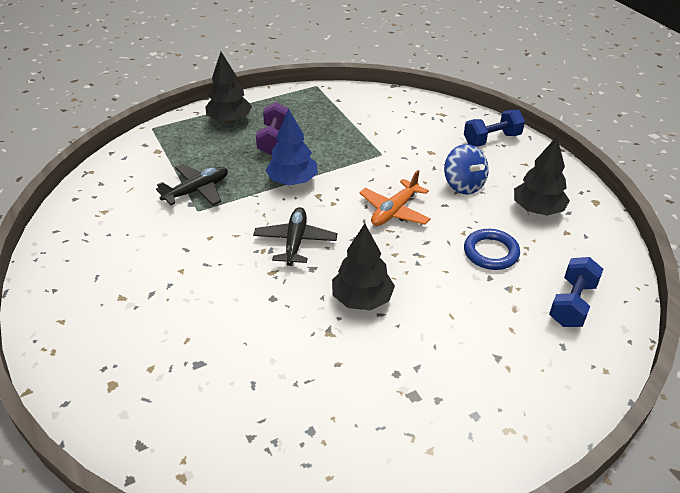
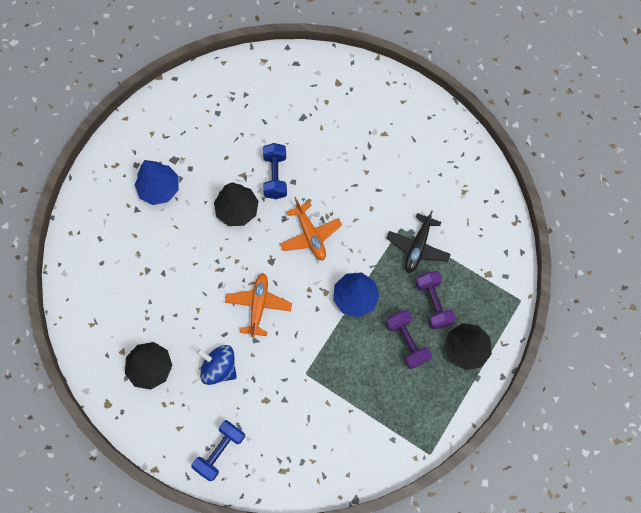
camera: 150 degrees right, 30 degrees up
black plane [253,207,337,266] -> orange plane [280,200,342,261]
blue ring [464,229,520,270] -> none
blue dumbbell [549,257,603,327] -> blue dumbbell moved to [263,143,287,199]
none -> blue tree [135,160,179,205]
none -> purple dumbbell [415,271,456,330]

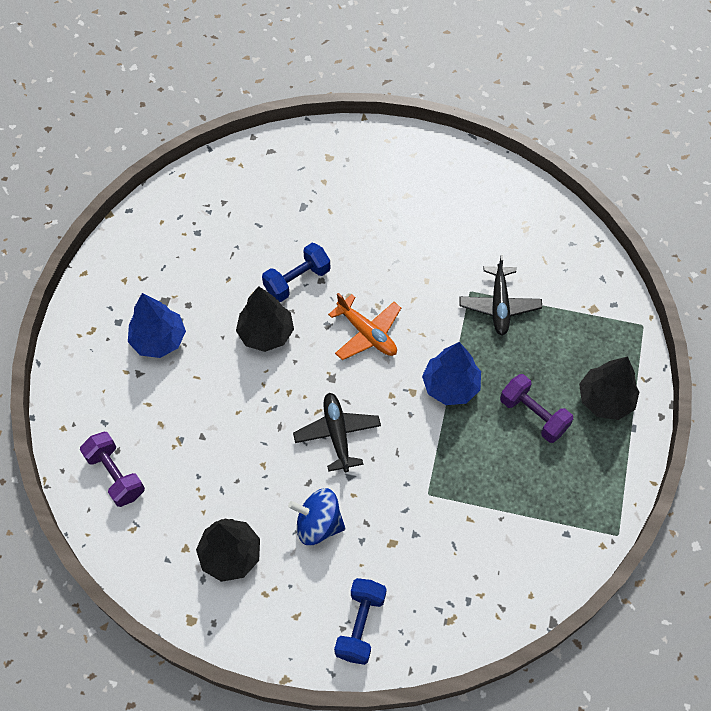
camera: 20 degrees left, 10 degrees down
orange plane [225,273,292,338] -> black plane [293,393,381,472]
blue dumbbell [263,143,287,199] -> blue dumbbell turned 75 degrees clockwise [262,243,330,302]
purple dumbbell [415,271,456,330] -> purple dumbbell moved to [80,432,145,507]

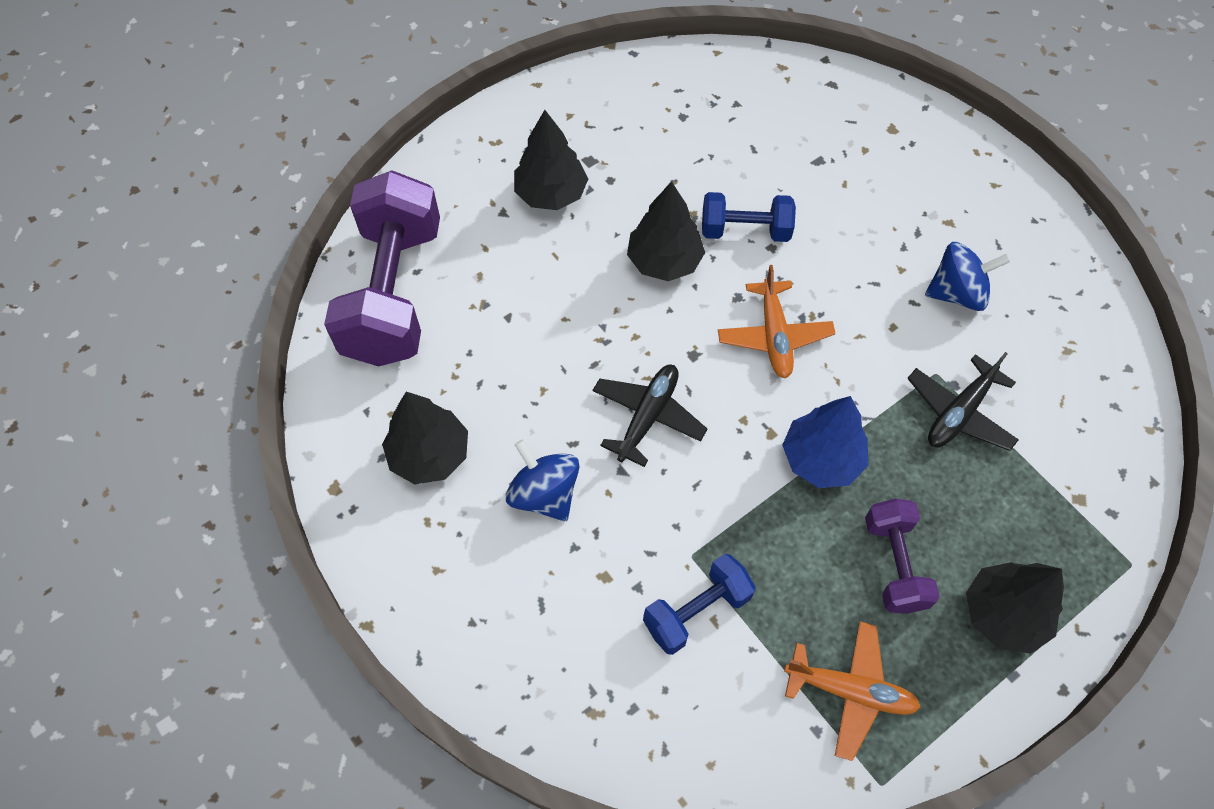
camera: 40 degrees right, 0 degrees up
purple dumbbell [80,432,145,507] -> purple dumbbell [324,170,440,366], size x1.94
blue tree [128,293,186,358] -> black tree [514,110,588,210]
blue dumbbell [334,578,387,665] -> blue dumbbell moved to [643,554,755,655]
none -> orange plane [784,621,920,761]
none -> blue spinning top [925,242,1011,311]

